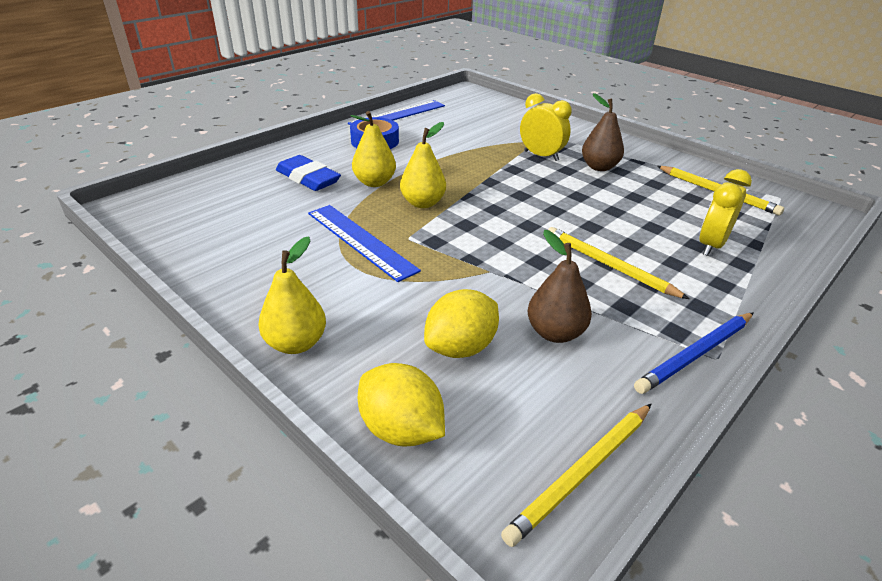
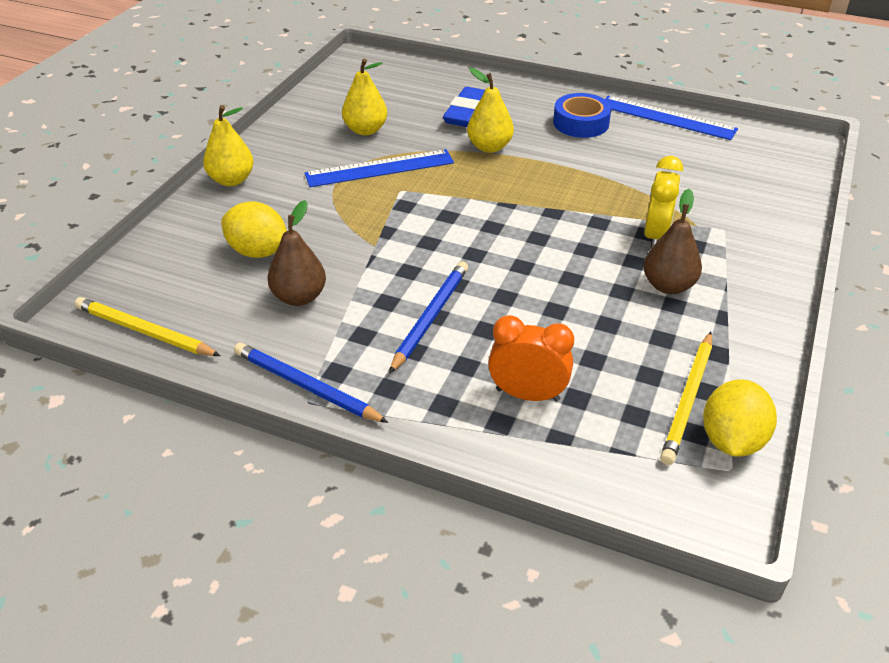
camera: 70 degrees right, 5 degrees up
blue ruler [308,205,421,282] -> blue ruler turned 45 degrees clockwise [305,149,454,187]
yellow lemon [358,363,445,447] -> yellow lemon moved to [703,379,777,456]
yellow pear [400,122,446,208] -> yellow pear moved to [342,59,387,135]
yellow pencil [548,227,689,299] -> blue pencil [389,261,468,374]
yellow clock [699,169,752,256] -> orange clock [488,315,574,402]

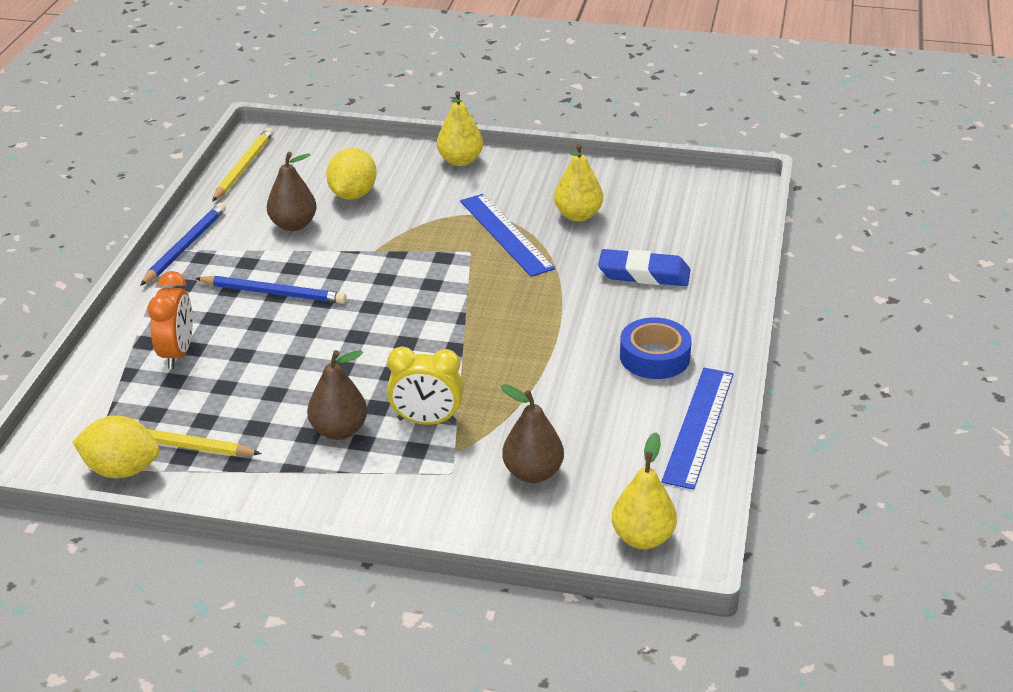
camera: 80 degrees right, 5 degrees down
yellow pear [467,68,514,153] -> yellow pear moved to [612,432,677,549]
none -> brown pear [501,384,564,483]

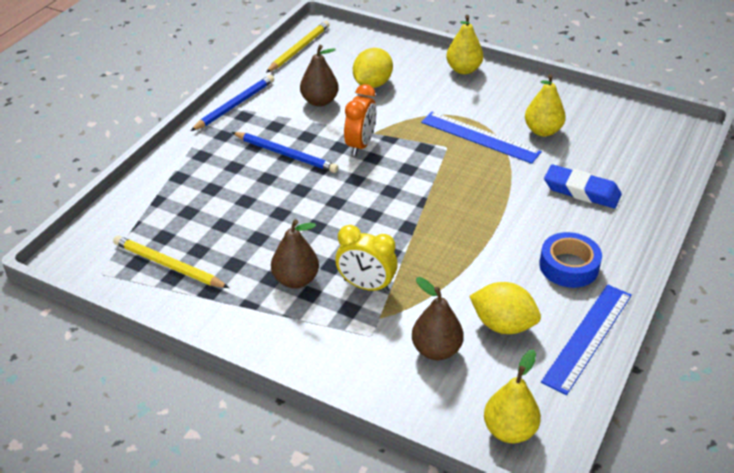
camera: 15 degrees right, 5 degrees up
yellow lemon [73,416,159,478] -> yellow lemon moved to [469,282,541,334]
orange clock [148,271,193,369] -> orange clock moved to [344,84,377,156]
blue ruler [460,194,555,277] -> blue ruler turned 45 degrees counterclockwise [421,112,542,164]

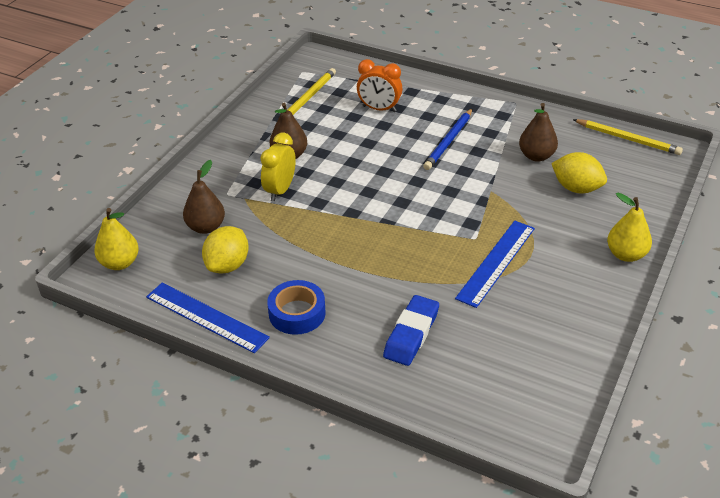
camera: 90 degrees right, 0 degrees up
blue pencil [191,75,274,131] -> none
orange clock [344,84,377,156] -> orange clock moved to [357,59,403,112]
yellow pear [525,74,566,137] -> none

